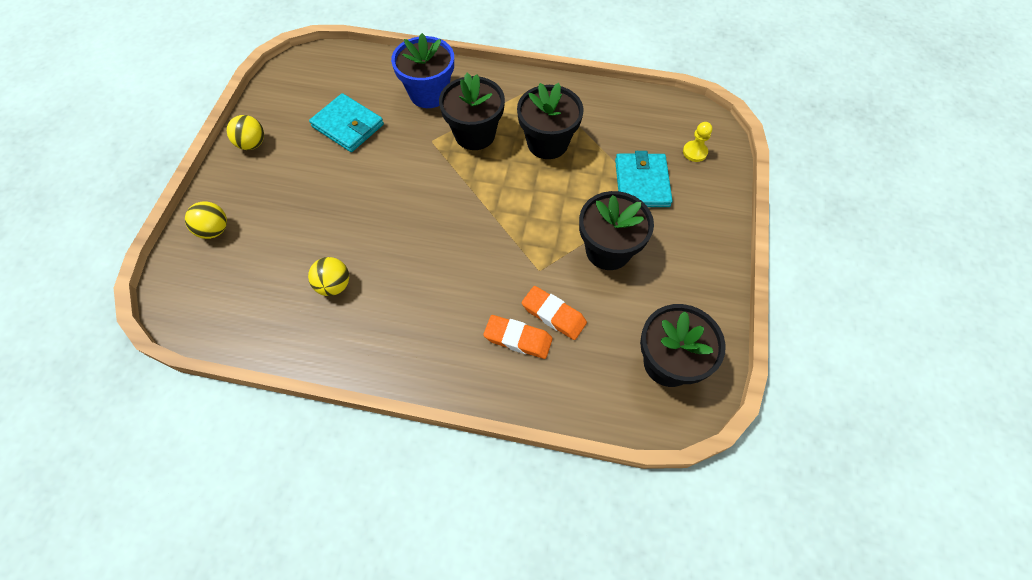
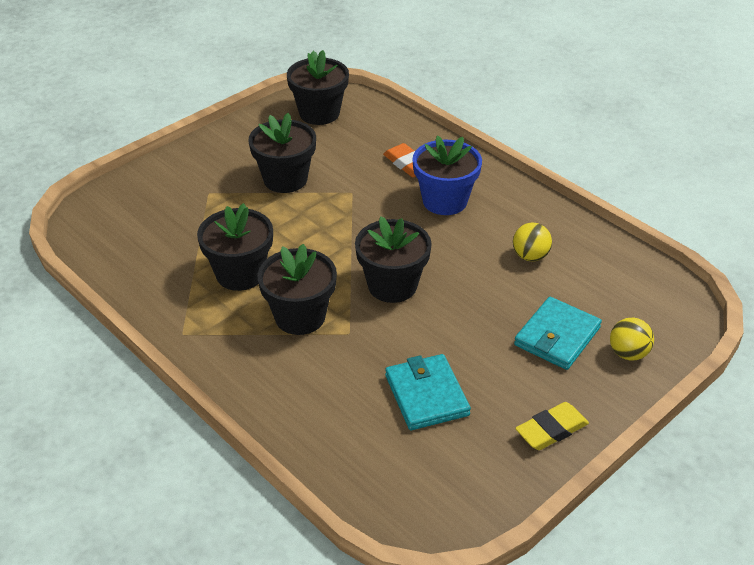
camera: 145 degrees left, 20 degrees down
yellow ball [227,115,264,150] -> yellow eraser [515,402,589,450]
blue flower pot [391,33,454,108] -> blue flower pot moved to [413,135,482,215]
orange eraser [522,286,587,340] -> none
turquoise wallet [615,151,673,207] -> turquoise wallet moved to [514,297,602,370]
yellow pawn [683,122,712,162] -> none
none -> black flower pot [355,216,432,303]

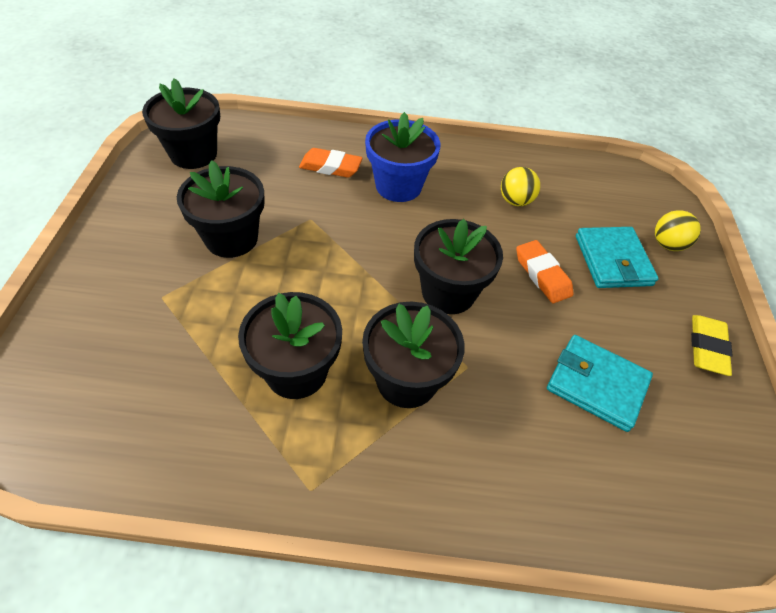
camera: 45 degrees left, 10 degrees up
none -> orange eraser [516,240,573,303]

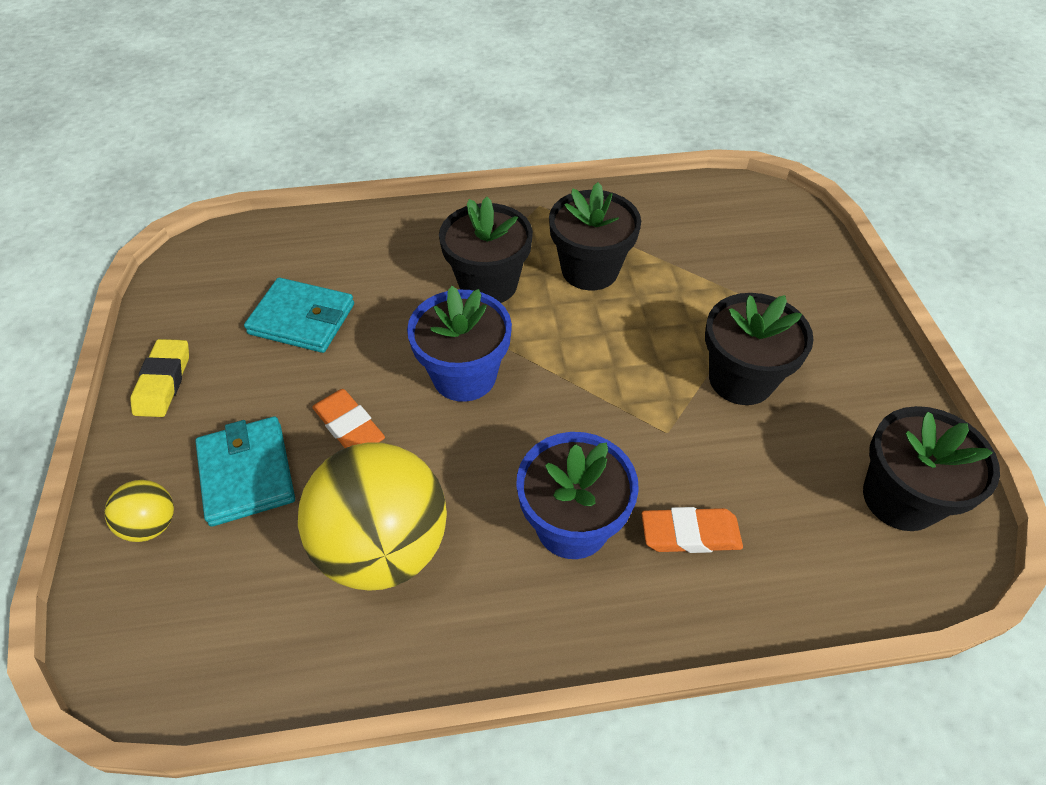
camera: 170 degrees right, 0 degrees up
black flower pot [414,219,503,314] -> blue flower pot [407,286,512,402]
yellow ball [501,167,540,206] -> yellow ball [298,442,447,591], size x2.22

